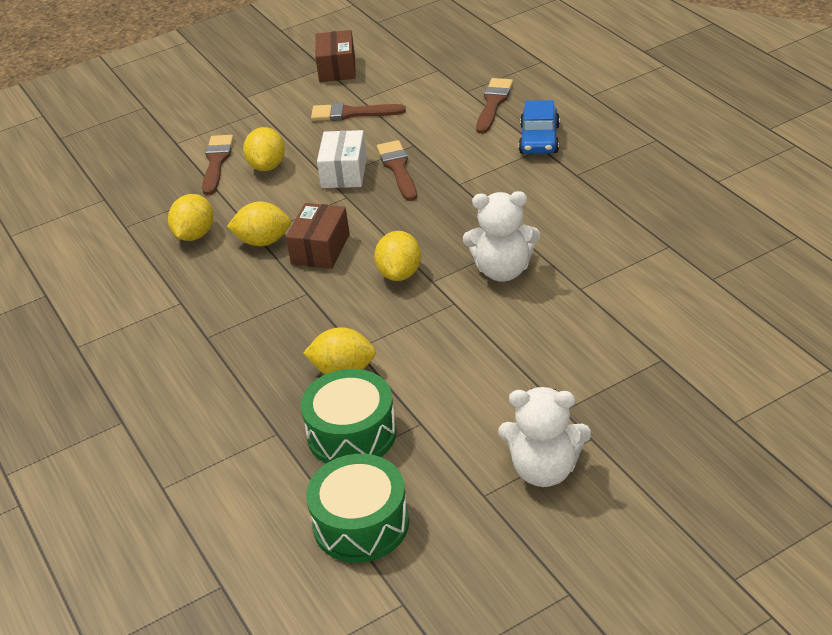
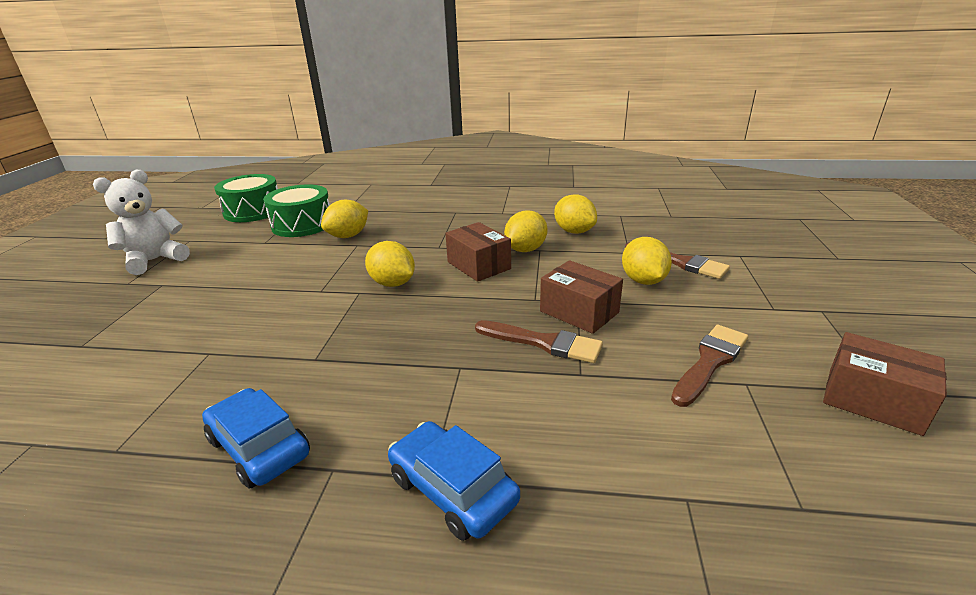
camera: 125 degrees right, 10 degrees down
yellow lemon [243,127,285,171] -> yellow lemon turned 45 degrees clockwise [622,237,672,285]
white box [317,130,367,188] -> brown box [540,260,623,334]
white teddy bear [463,191,540,282] -> none
brown brush [476,78,513,134] -> none
none -> blue car [202,388,310,489]

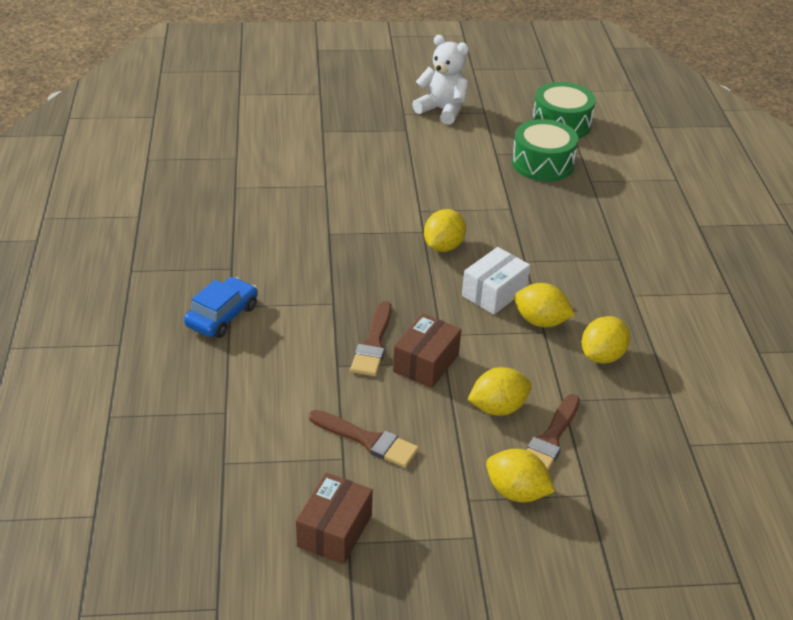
camera: 75 degrees right, 10 degrees up
blue car [202,388,310,489] -> none
yellow lemon [321,200,368,238] -> yellow lemon moved to [486,449,555,502]
brown box [445,222,511,282] -> white box [462,247,530,315]

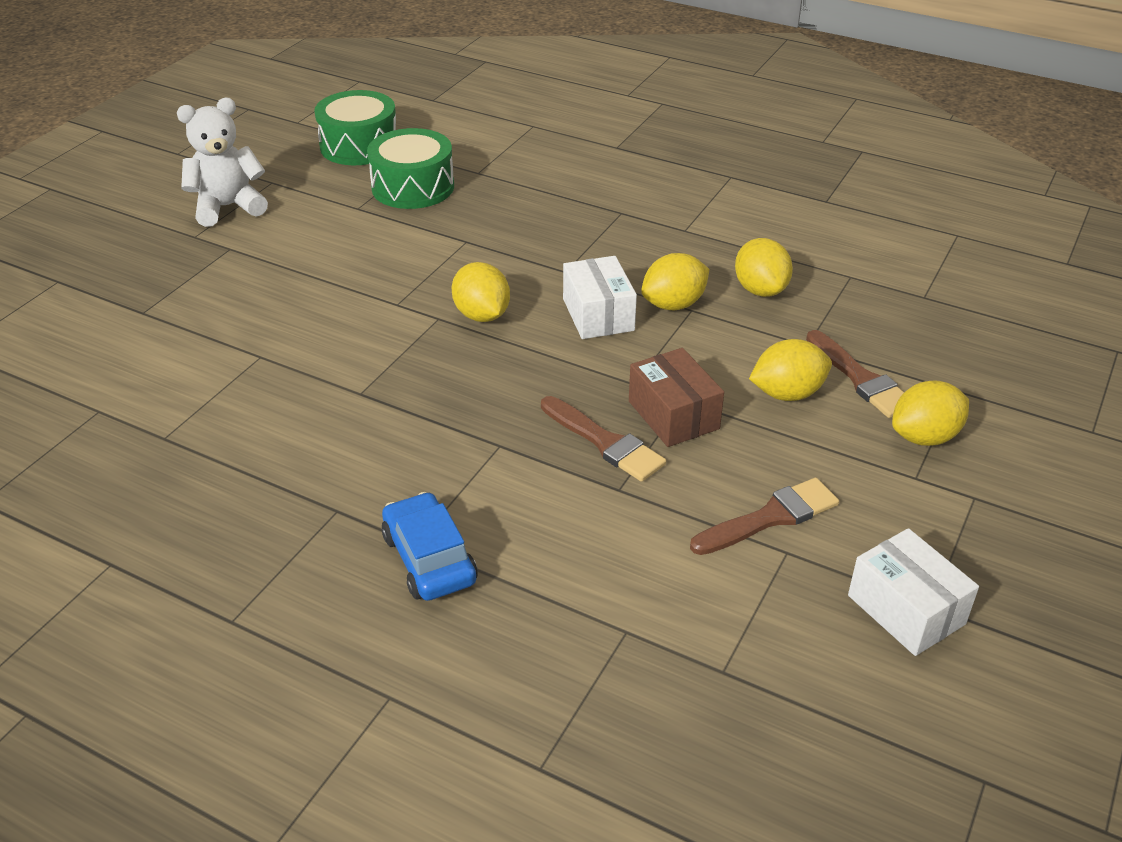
camera: 55 degrees left, 0 degrees up
brown box [296,473,373,564] -> white box [848,528,979,656]
yellow lemon [468,367,532,416] -> yellow lemon turned 60 degrees clockwise [749,339,832,401]

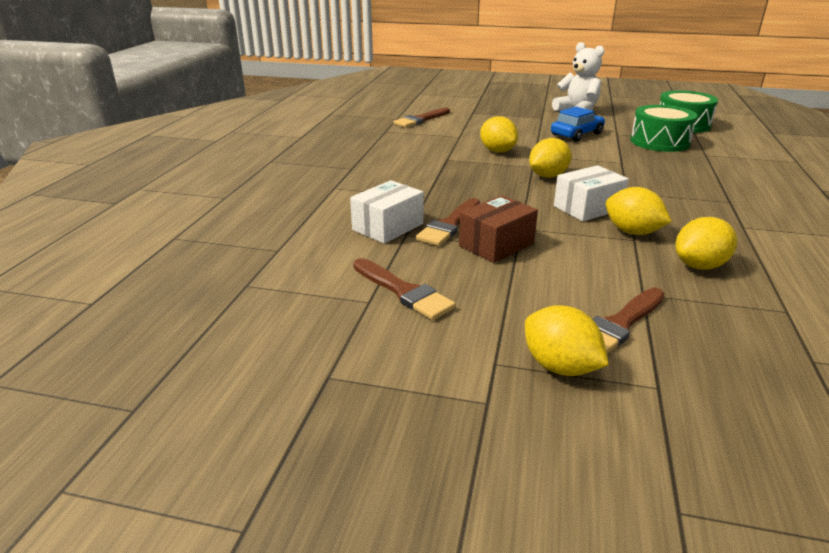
camera: 75 degrees right, 10 degrees down
blue car [382,492,477,601] -> blue car moved to [551,107,605,142]
yellow lemon [749,339,832,401] -> yellow lemon moved to [480,116,518,153]
white box [848,528,979,656] -> white box moved to [350,180,424,244]
none -> brown brush [393,108,450,128]

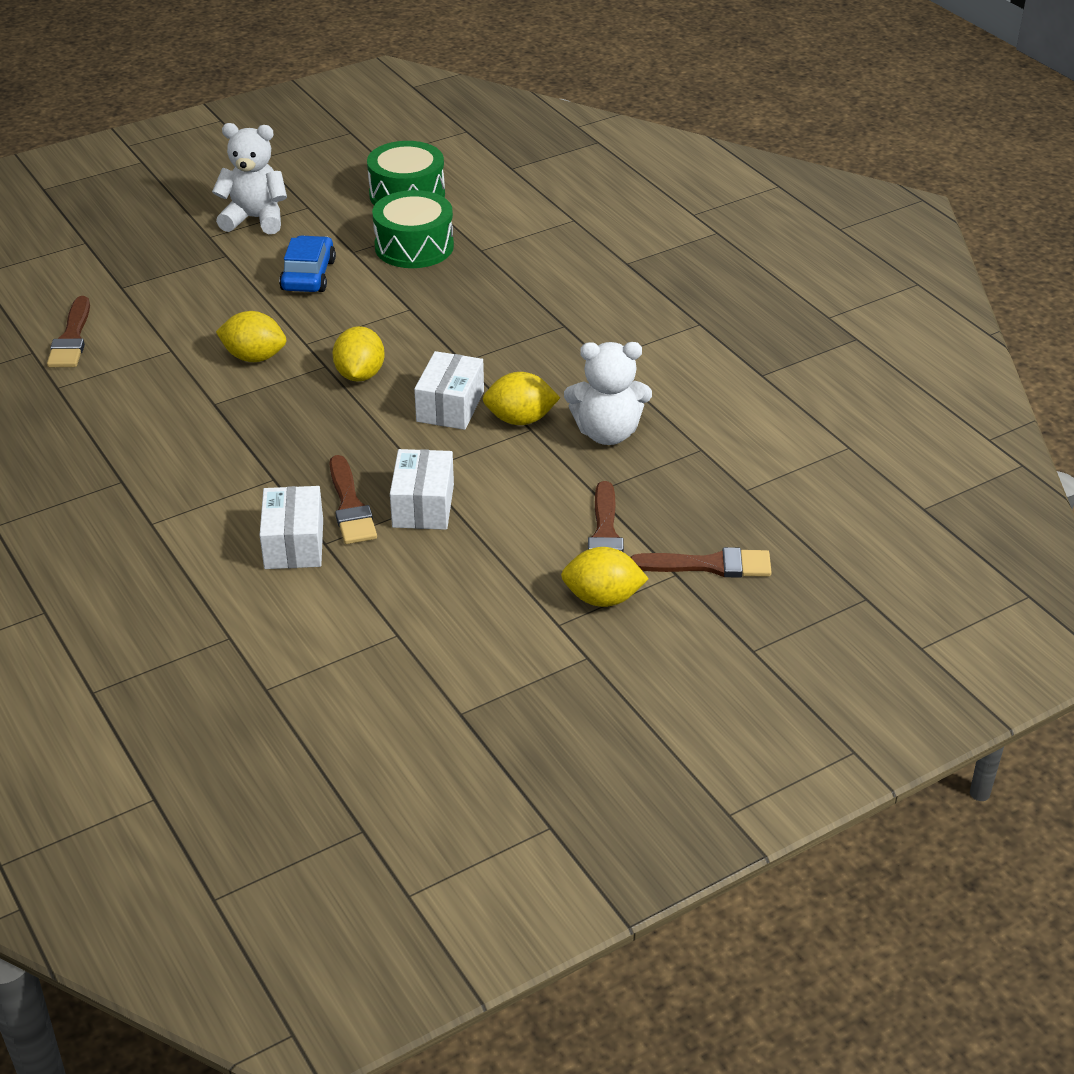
camera: 45 degrees left, 10 degrees up
brown brush [353,258,456,320] -> brown brush moved to [630,547,771,578]
brown box [459,195,538,263] -> white box [390,449,454,530]
yellow lemon [675,217,737,270] -> white teddy bear [564,342,652,445]

